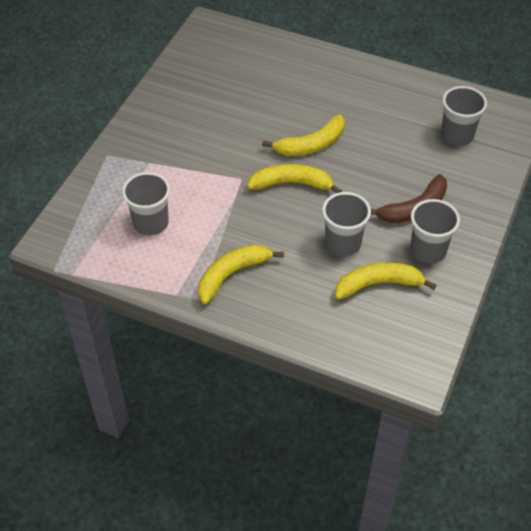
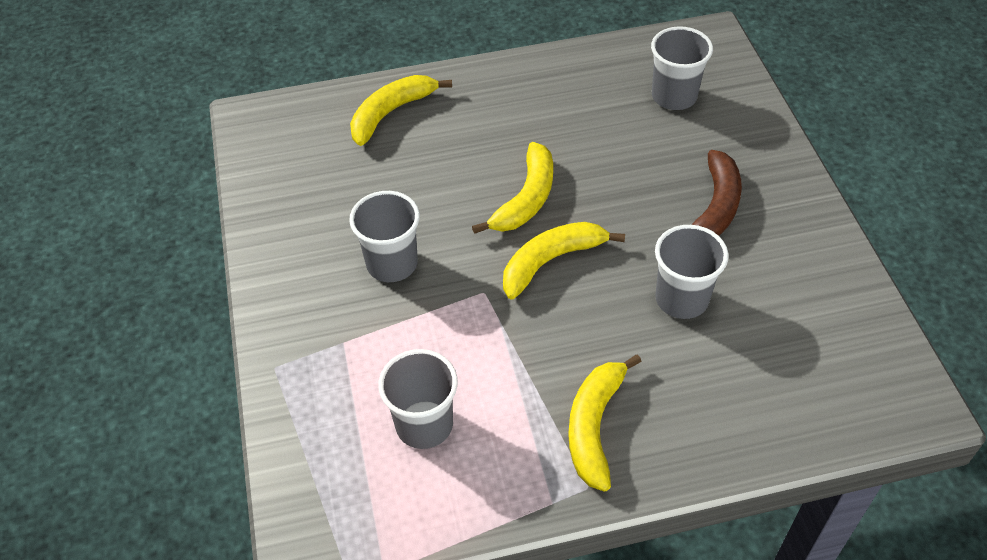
camera: 35 degrees left, 0 degrees up
yellow banana [335,262,436,300] -> yellow banana moved to [350,75,452,146]
grey cup [410,199,460,263] -> grey cup moved to [349,191,420,282]

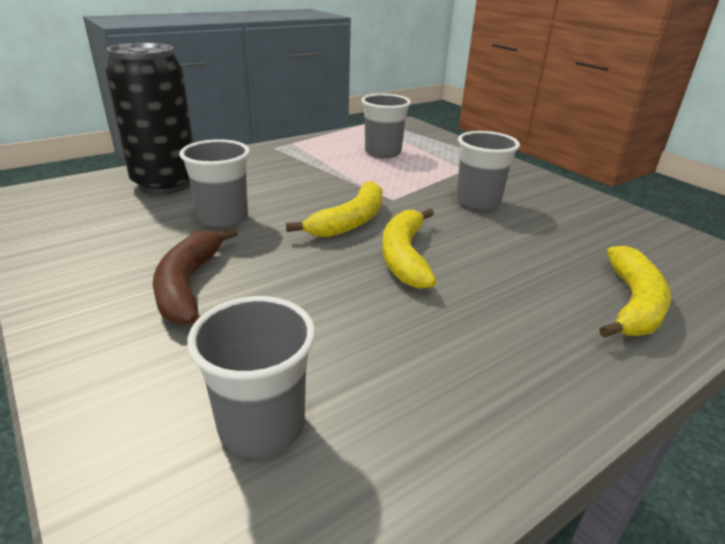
camera: 155 degrees right, 20 degrees down
yellow banana [568,354,642,492] -> none
none -> black can [105,43,193,194]

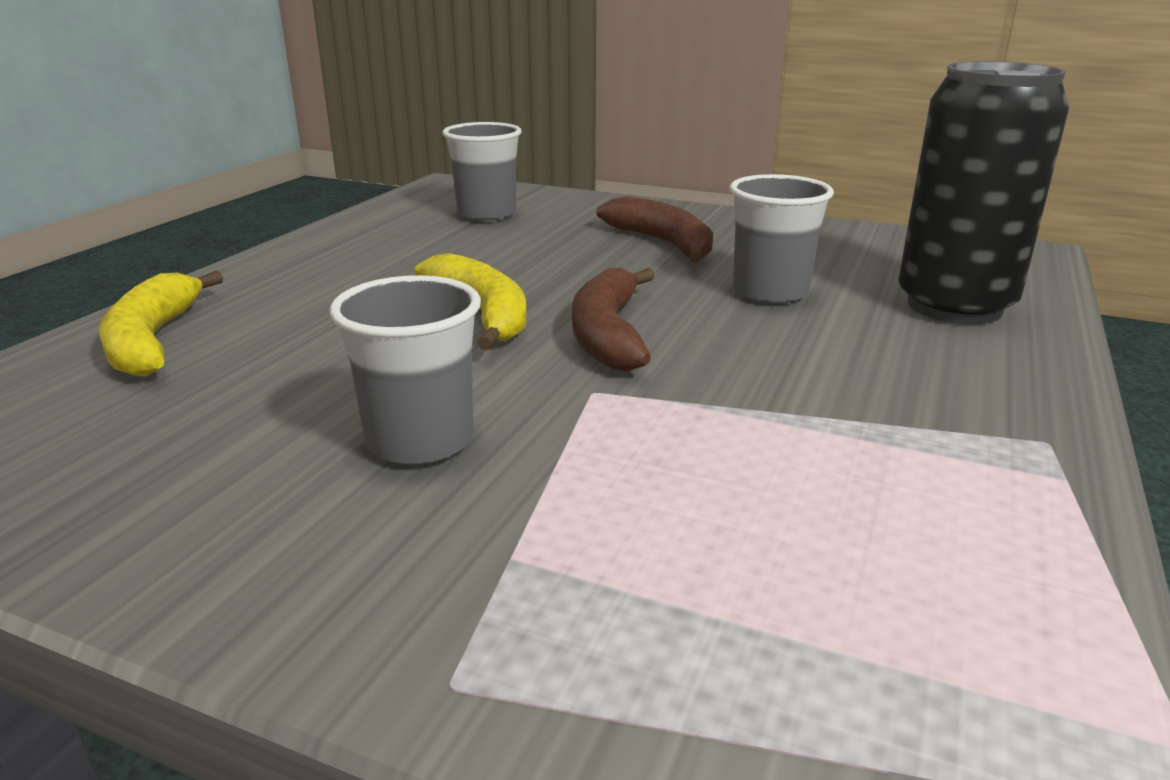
camera: 150 degrees right, 5 degrees down
yellow banana [286,181,382,237] -> brown banana [572,268,655,371]
grey cup [361,94,411,158] -> none

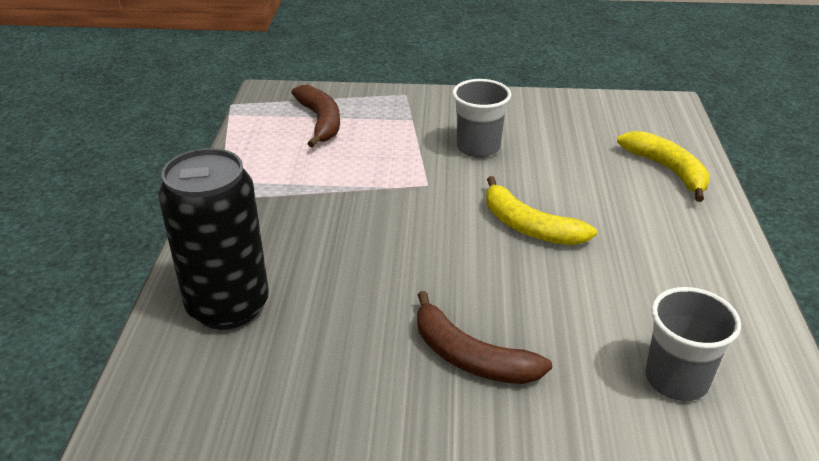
camera: 160 degrees right, 10 degrees up
brown banana [572,268,655,371] -> brown banana moved to [291,85,340,148]
grey cup [730,174,834,304] -> none

